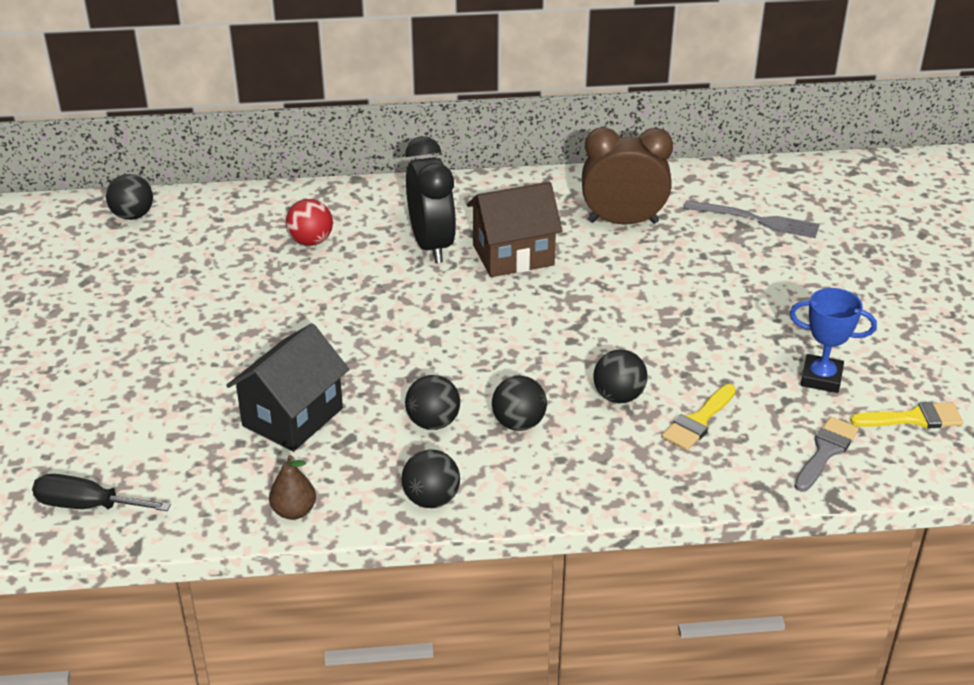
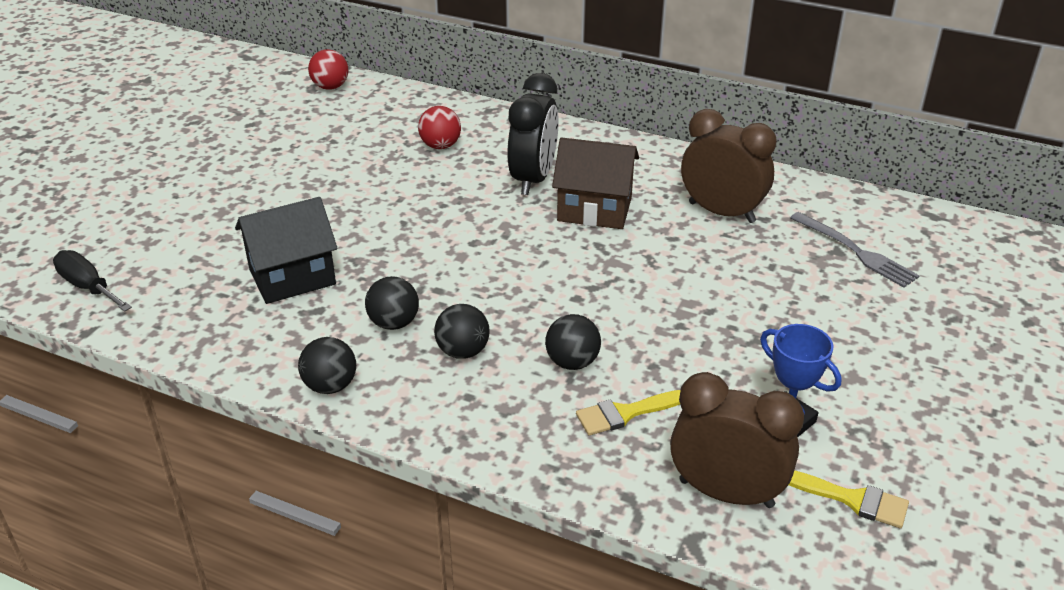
camera: 30 degrees right, 0 degrees up
black ball [106,174,153,220] -> red ball [308,49,348,90]
brown pear [269,455,316,520] -> none
grey brush [794,416,859,492] -> brown clock [670,372,804,508]

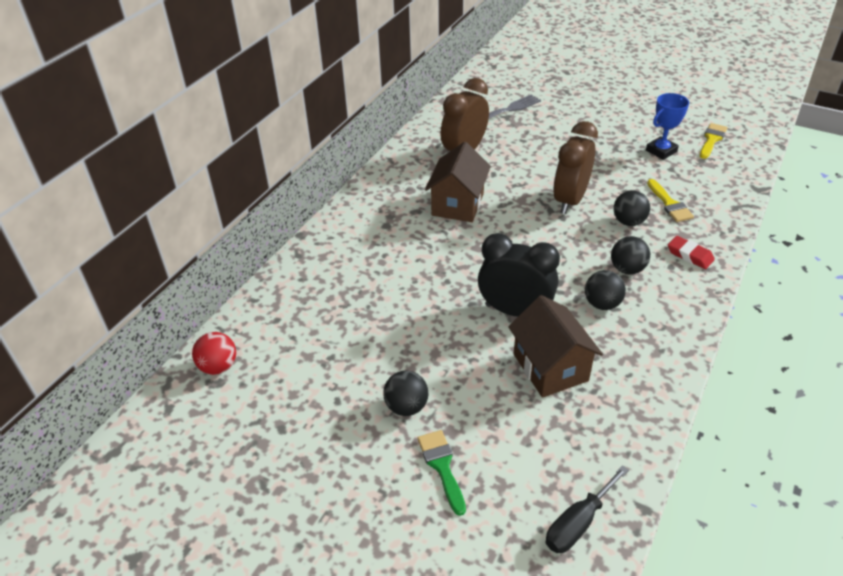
camera: 85 degrees left, 5 degrees up
black house [235,197,338,304] -> brown house [508,295,603,398]
black ball [298,337,356,394] -> black ball moved to [383,371,429,416]
red ball [418,106,461,149] -> none
black clock [508,73,559,195] -> black clock moved to [478,233,560,317]
brown clock [670,372,804,508] -> brown clock moved to [553,121,598,214]
none -> green brush [418,430,466,516]
none -> red eraser [668,236,715,269]

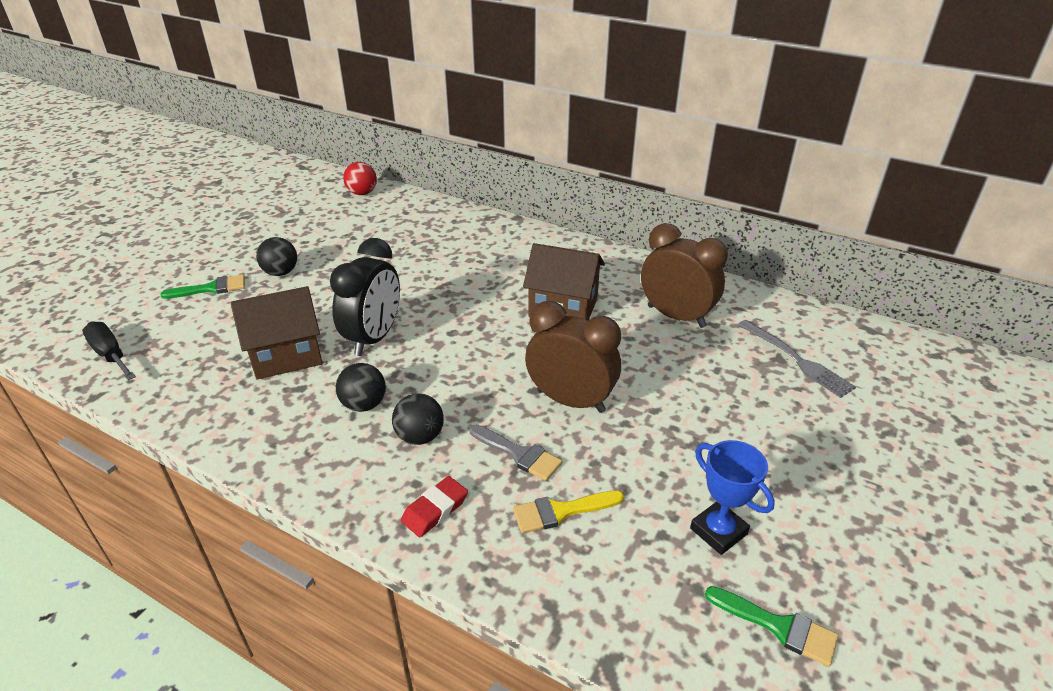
camera: 90 degrees right, 5 degrees down
black ball [614,190,650,226] -> grey brush [470,425,562,481]
yellow brush [700,123,728,159] -> green brush [705,586,839,667]

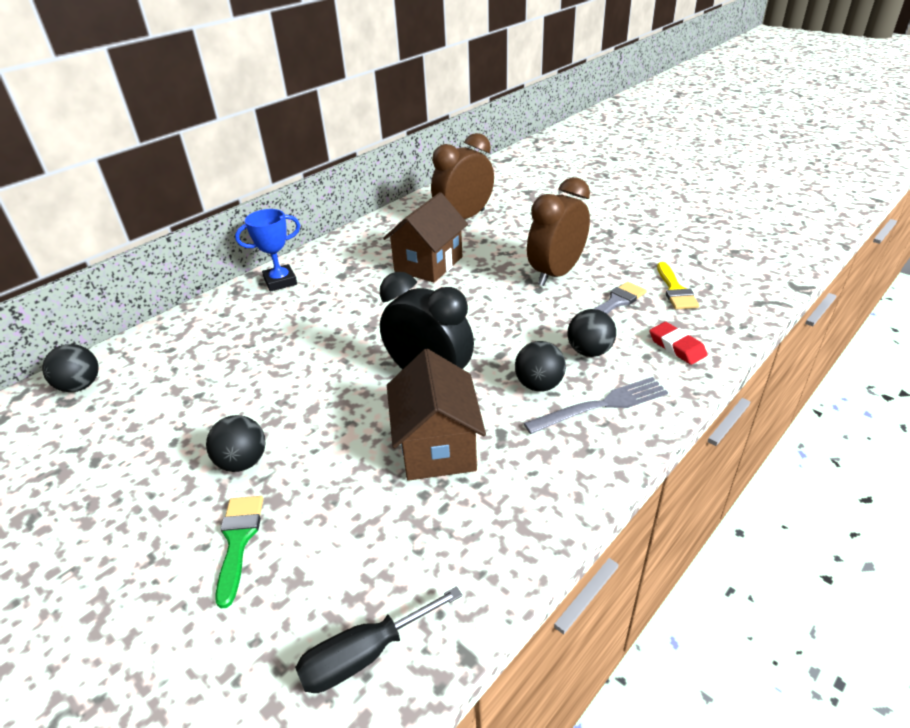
camera: 75 degrees left, 0 degrees up
red ball [343,162,377,195] -> black ball [42,344,99,392]
blue trophy [690,440,775,555] -> blue trophy moved to [235,209,300,292]
green brush [705,586,839,667] -> none
grey fork [738,320,856,398] -> grey fork moved to [524,377,668,434]

